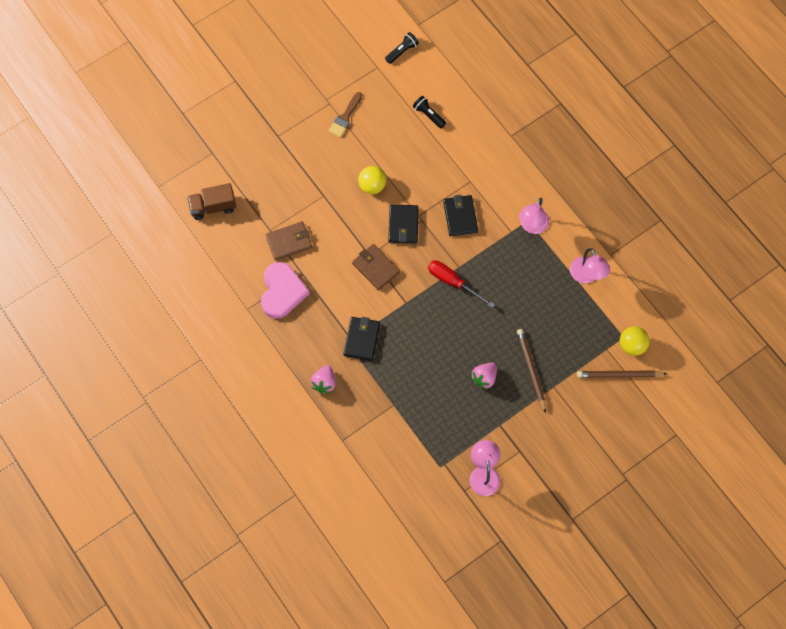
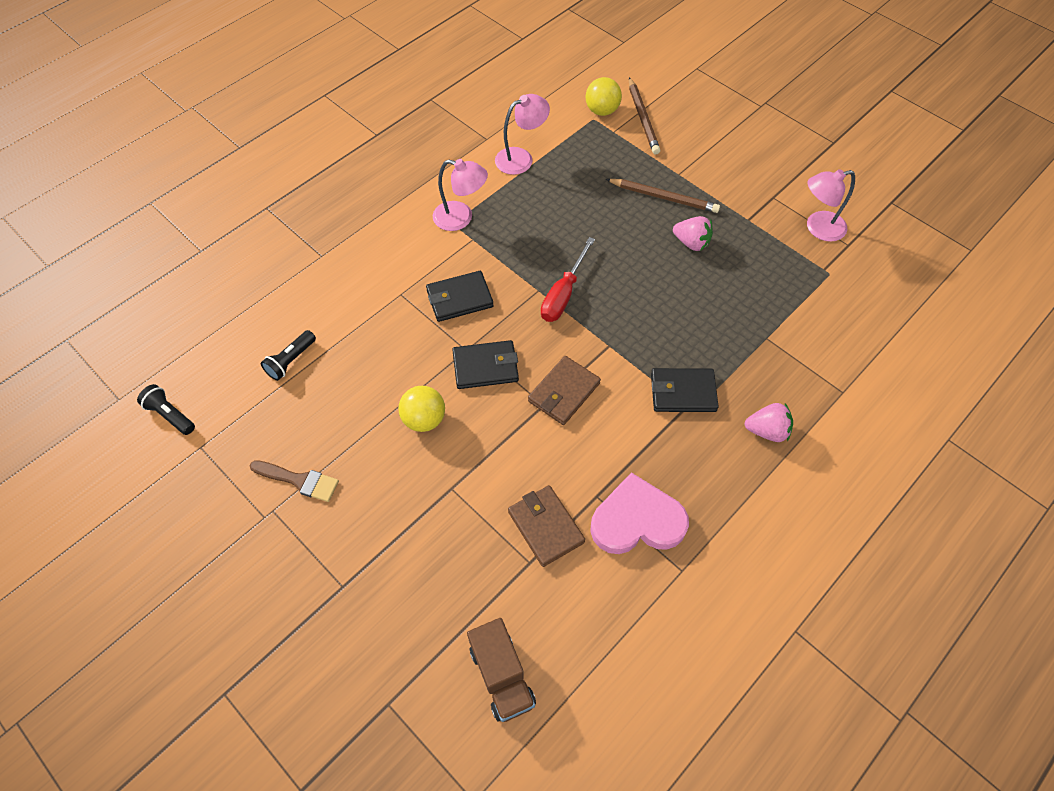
camera: 100 degrees left, 10 degrees down
brown pencil [517,329,546,413] -> brown pencil turned 135 degrees counterclockwise [606,179,720,213]

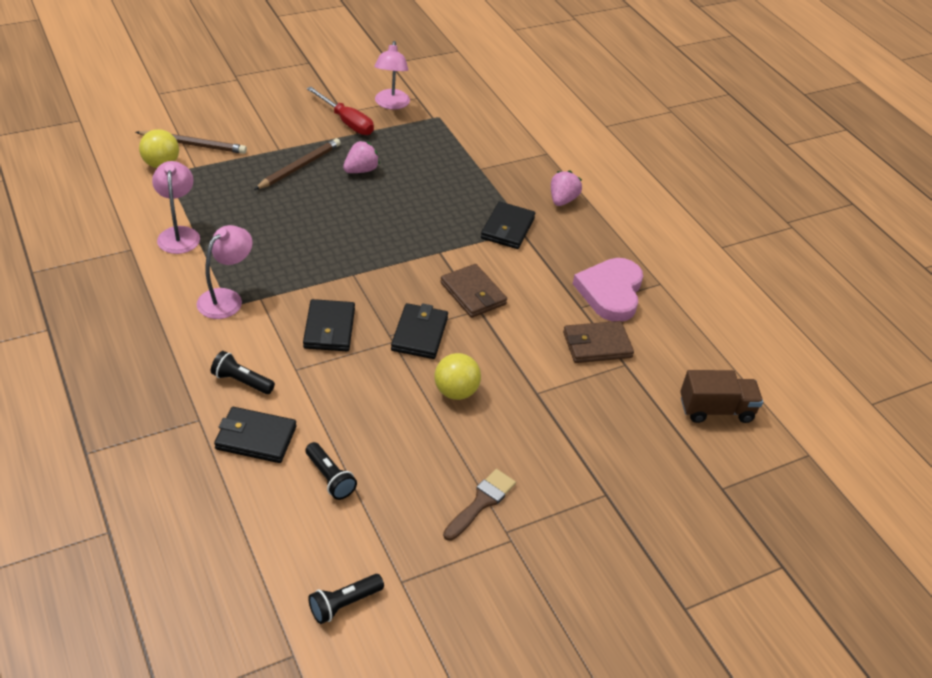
camera: 75 degrees left, 15 degrees down
red screwdriver [541,237,595,322] -> red screwdriver moved to [307,87,374,135]
none -> black flashlight [211,351,275,394]
none -> black wallet [214,407,296,463]

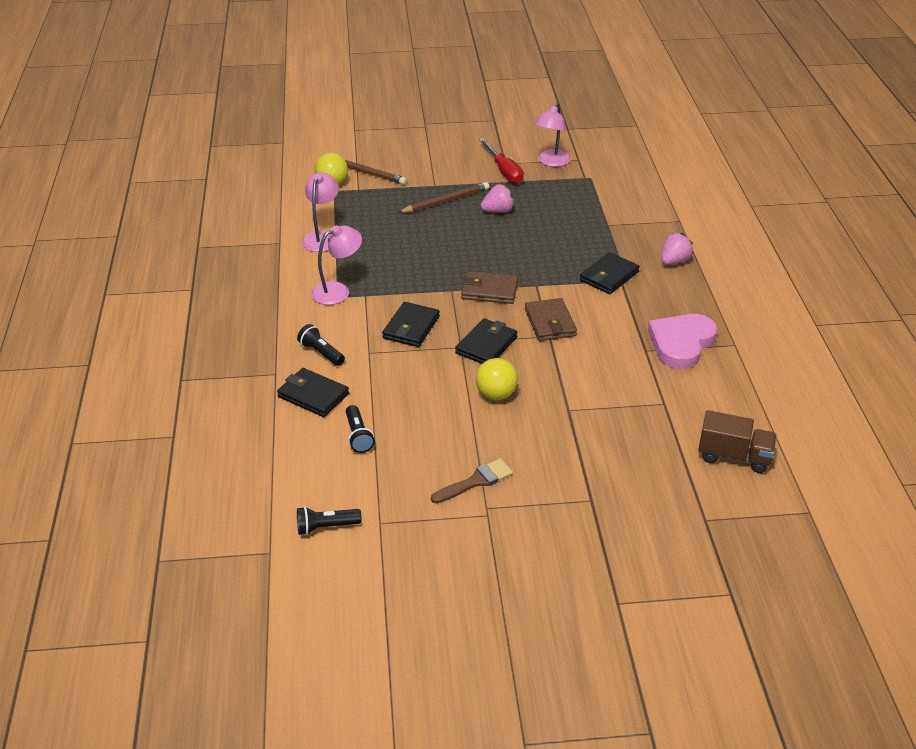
camera: 25 degrees right, 5 degrees down
brown wallet [563,321,634,363] -> brown wallet moved to [461,271,518,304]

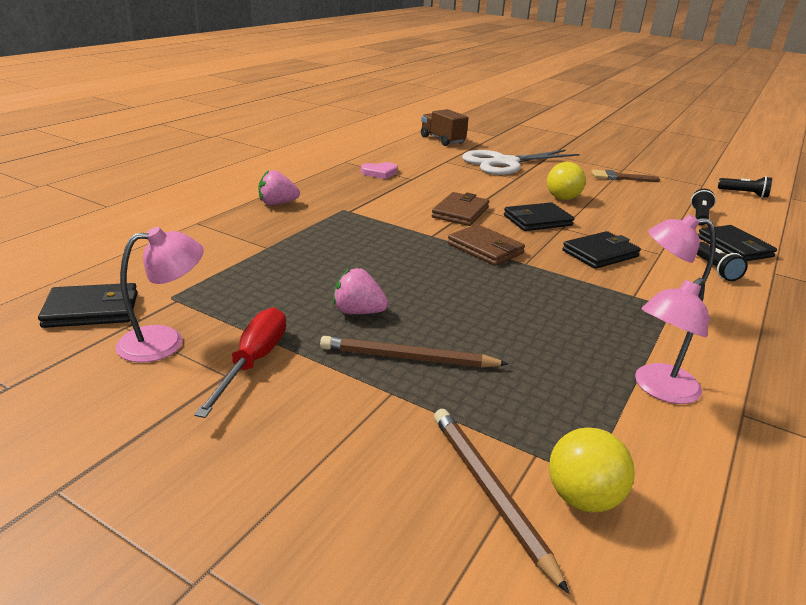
camera: 145 degrees left, 10 degrees down
black wallet [580,252,640,294] -> black wallet moved to [38,283,138,328]
pink heart [648,314,717,369] -> pink heart [361,162,398,179], size x0.54
none -> white scissors [462,150,580,175]

